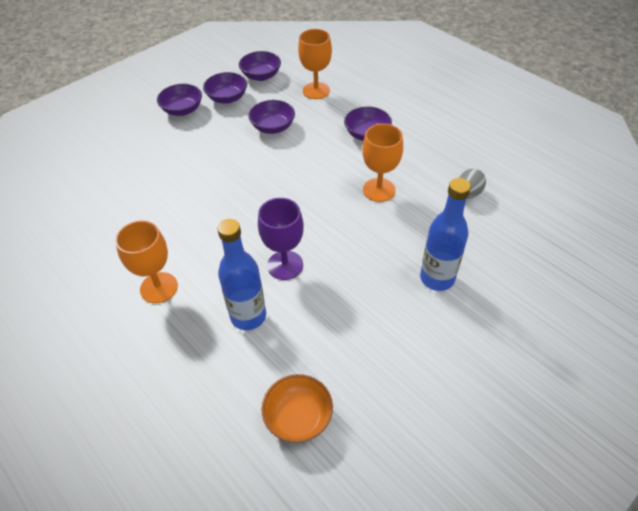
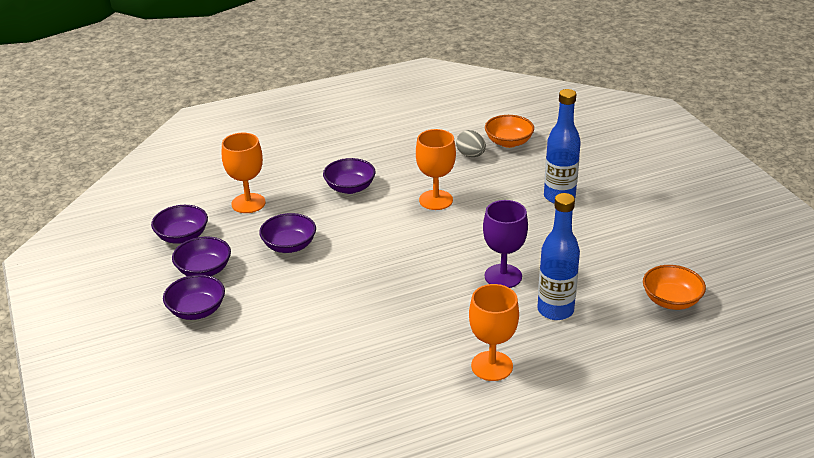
camera: 70 degrees left, 15 degrees down
none -> orange bowl [485,115,534,148]

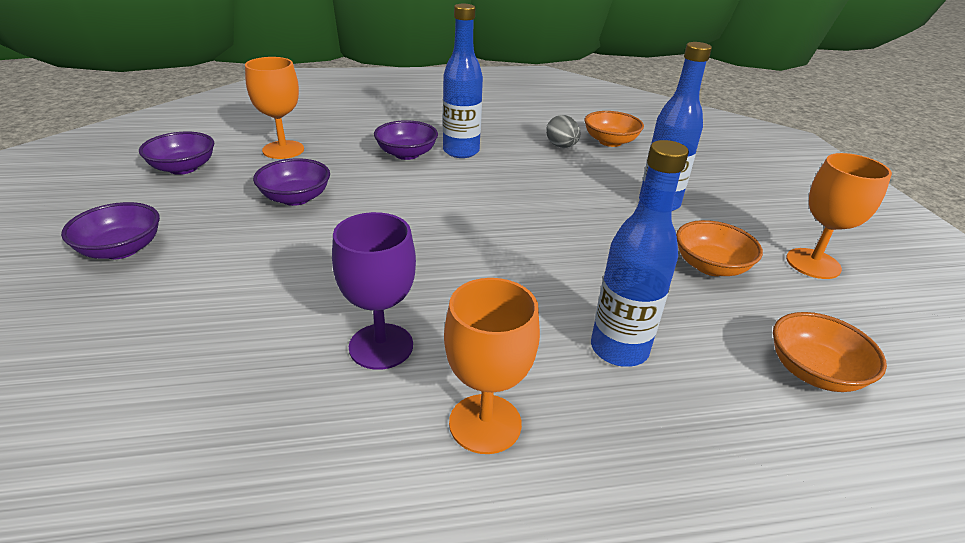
camera: 10 degrees right, 0 degrees up
purple bowl [172,236,231,276] -> none
orange goblet [416,129,456,210] -> orange goblet moved to [786,153,892,279]
purple goblet [483,200,528,288] -> purple goblet moved to [332,212,416,370]
none -> blue bottle [443,4,483,158]
none -> orange bowl [676,220,763,276]

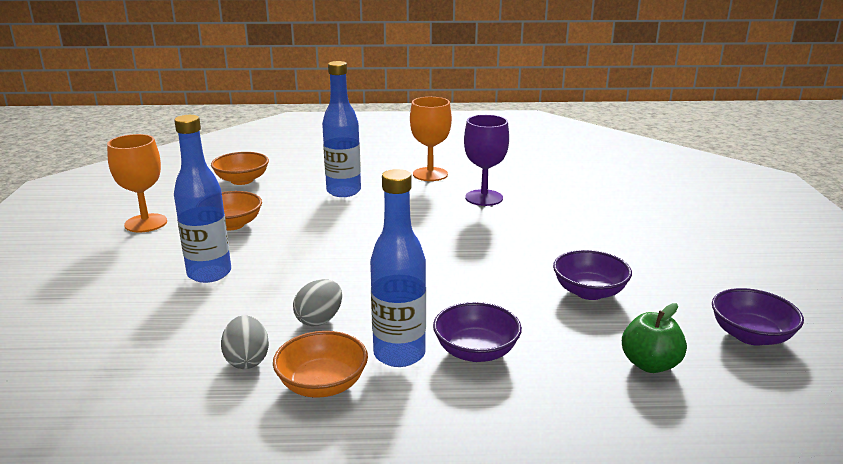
camera: 170 degrees left, 10 degrees down
purple bowl [61,202,160,259] -> none
orange goblet [245,57,304,159] -> green apple [622,303,687,373]
orange bowl [585,111,644,147] -> orange bowl moved to [273,331,368,398]
none -> grey egg [293,279,342,326]

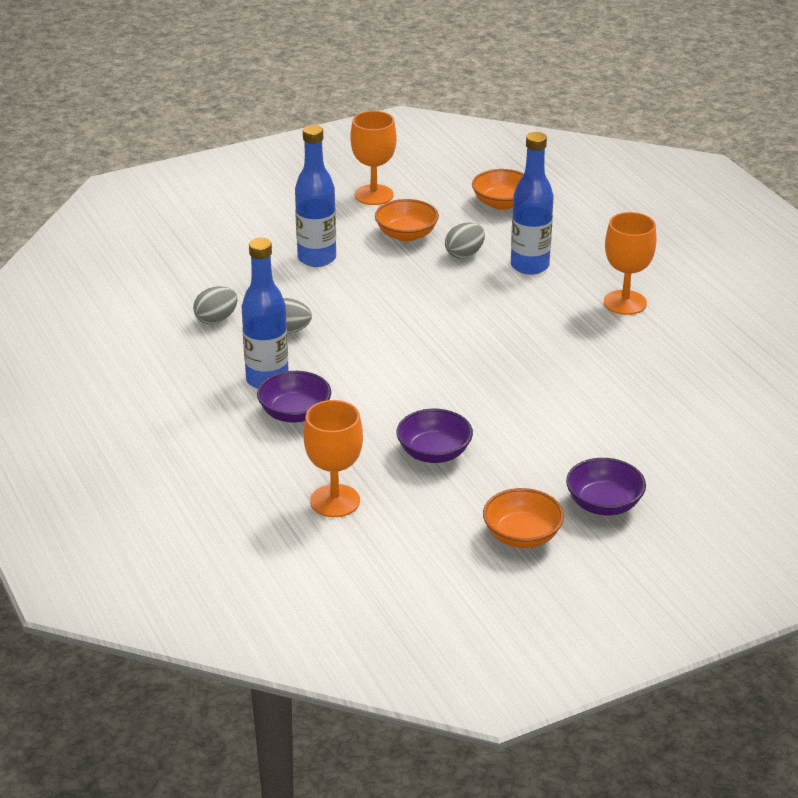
camera: 65 degrees right, 10 degrees up
orange bowl [273,331,368,398] -> orange bowl moved to [483,488,564,548]
purple goblet [464,115,509,206] -> none
green apple [622,303,687,373] -> orange goblet [304,400,363,517]
purple bowl [712,288,804,346] -> purple bowl moved to [566,458,646,515]
none -> grey egg [445,223,485,259]

